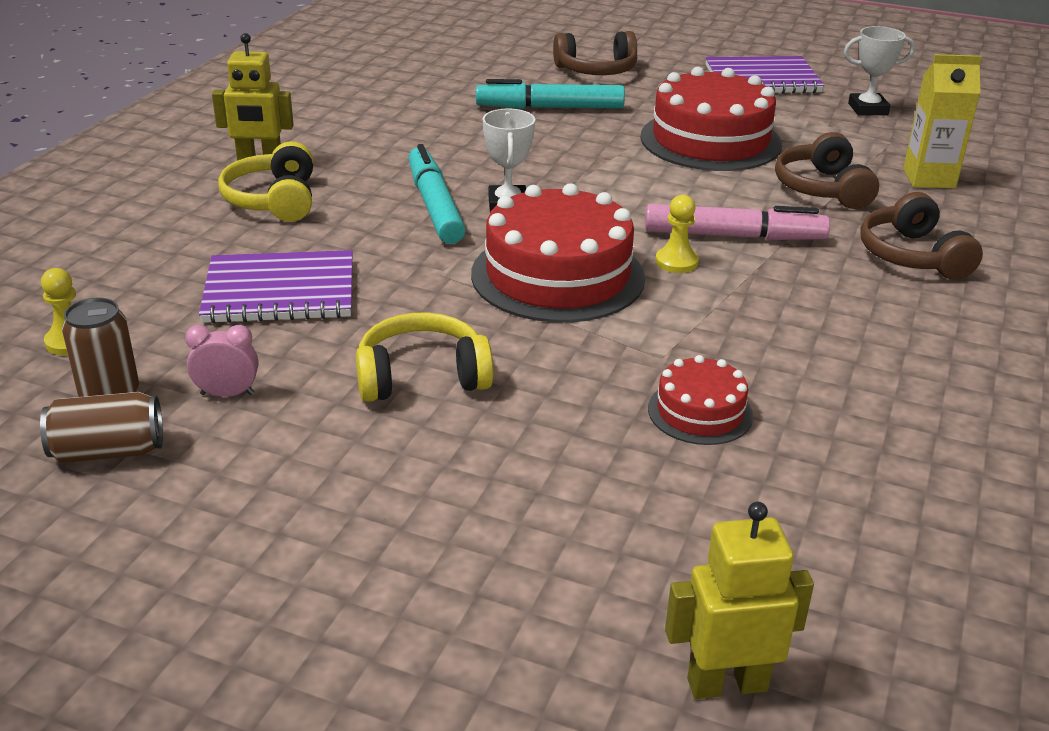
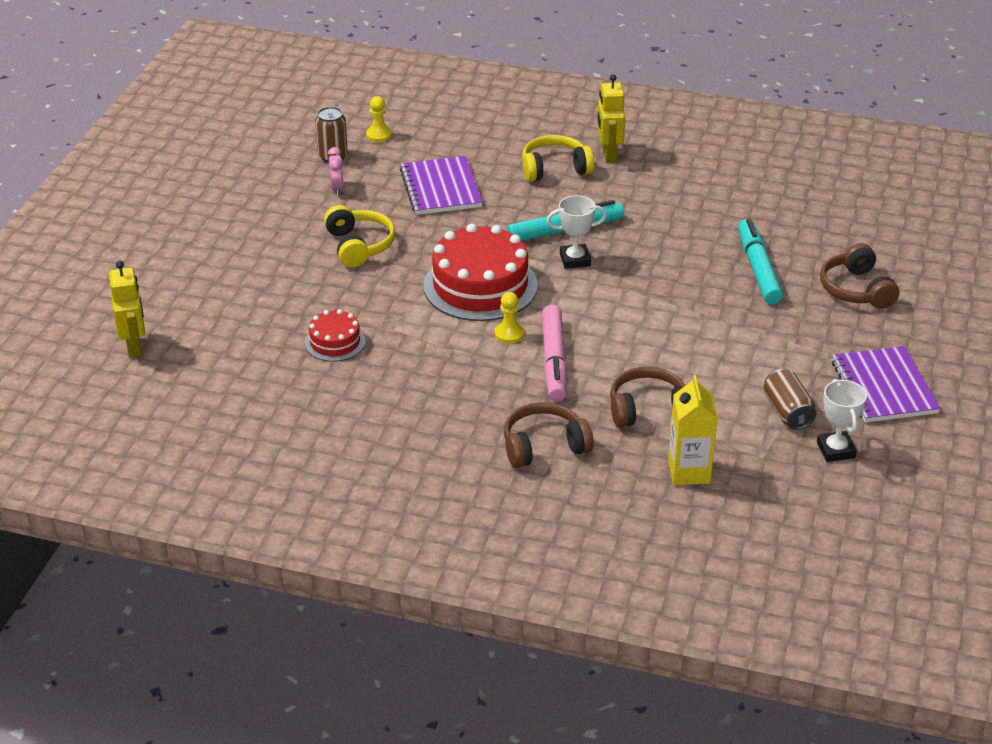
camera: 85 degrees right, 5 degrees up
brown can [40,392,163,463] -> brown can moved to [763,369,816,430]
red cake [640,67,782,171] -> none

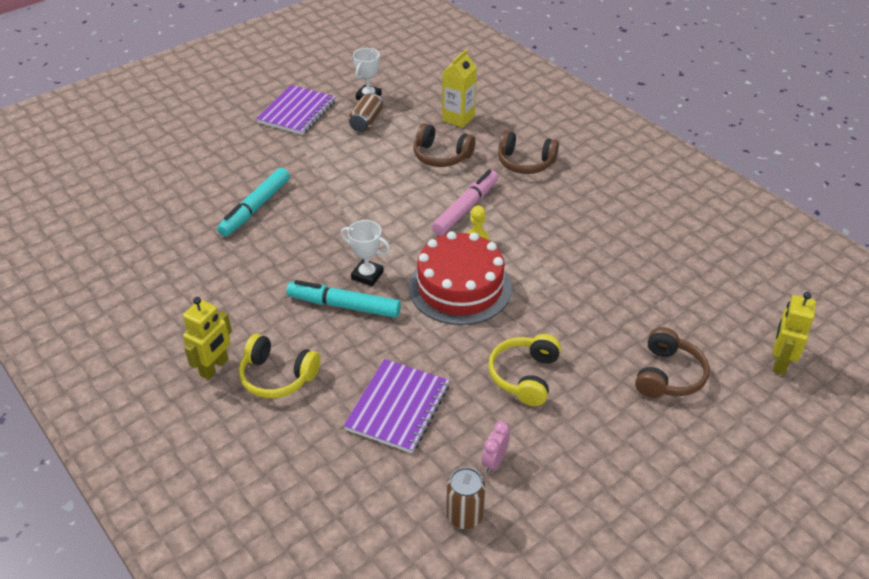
camera: 145 degrees left, 5 degrees up
red cake [305,309,365,362] -> none
yellow pawn [366,96,392,142] -> none
brown headphones [820,243,899,309] -> brown headphones moved to [635,327,710,398]

